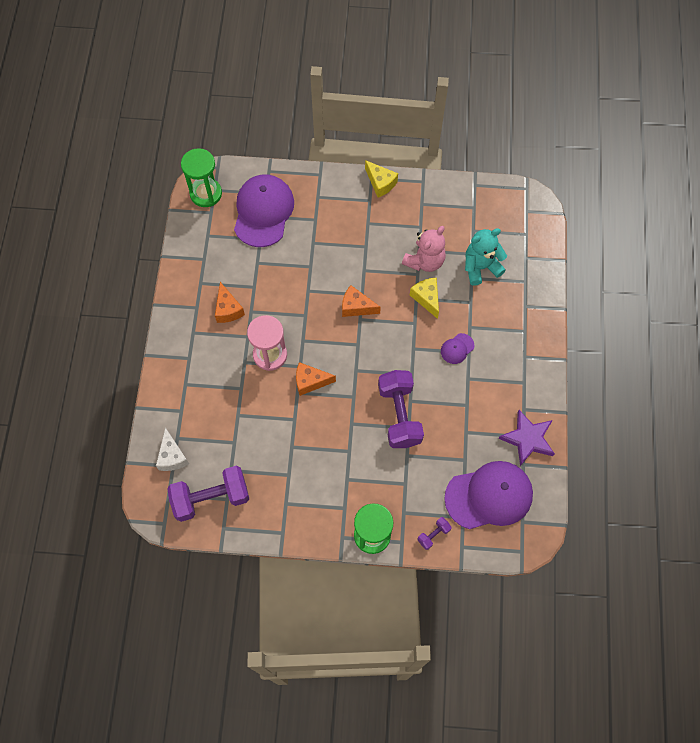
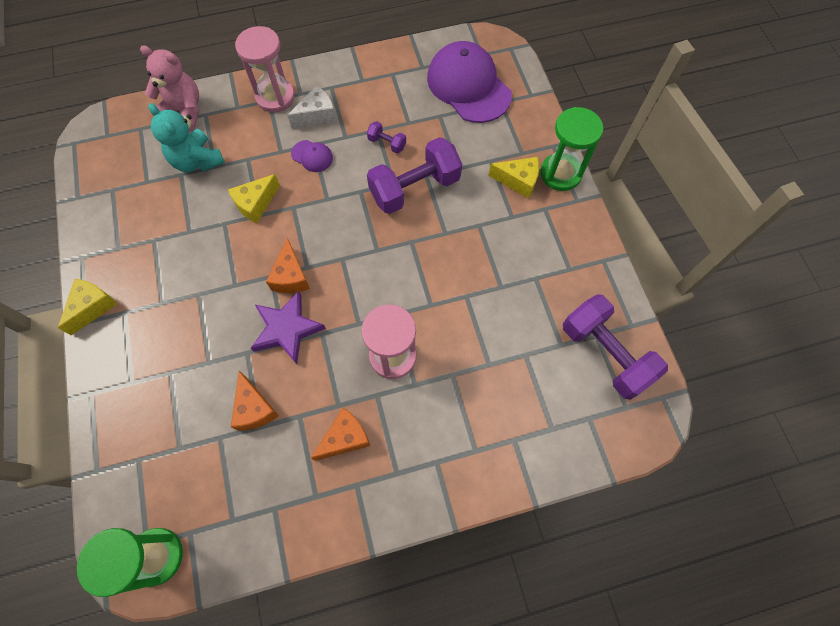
camera: 110 degrees left, 0 degrees up
white cheese [156,427,189,471] -> white cheese moved to [287,85,336,128]
purple cap [234,174,294,247] -> none
orange cheese [296,362,336,396] -> orange cheese moved to [231,371,279,431]
pink teddy bear [402,226,446,272] -> pink teddy bear moved to [140,45,199,131]
purple dumbbell [417,517,452,550] -> purple dumbbell moved to [367,121,406,154]
purple star [498,410,555,466] -> purple star moved to [251,291,326,364]
none -> pink hourglass [235,26,295,112]
none -> yellow cheese [488,157,539,199]

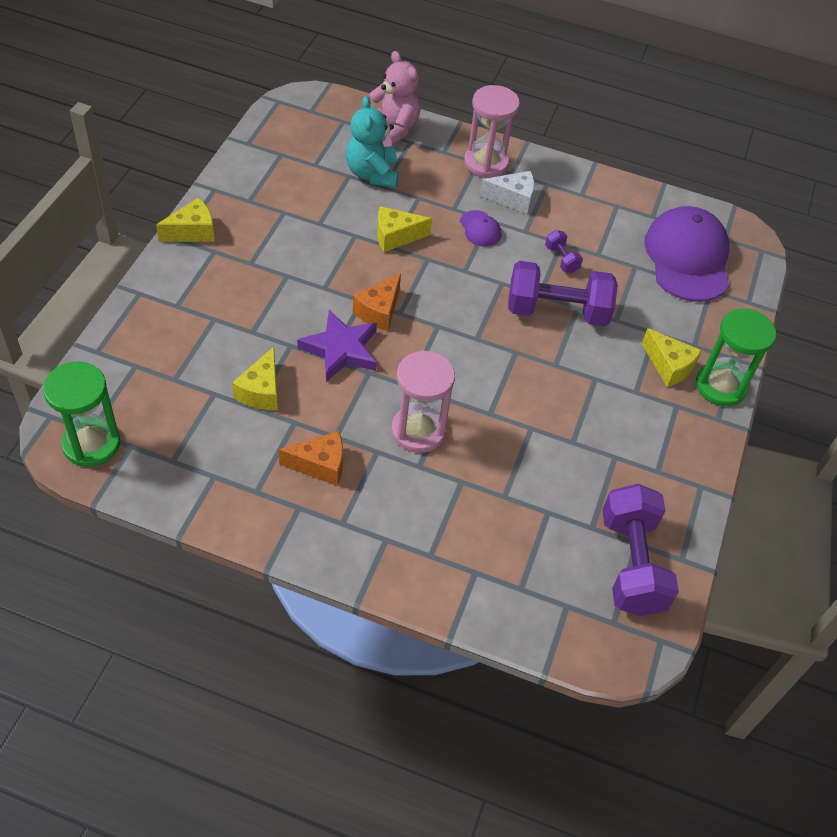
camera: 30 degrees right, 15 degrees down
orange cheese [231,371,279,431] -> yellow cheese [232,347,278,410]

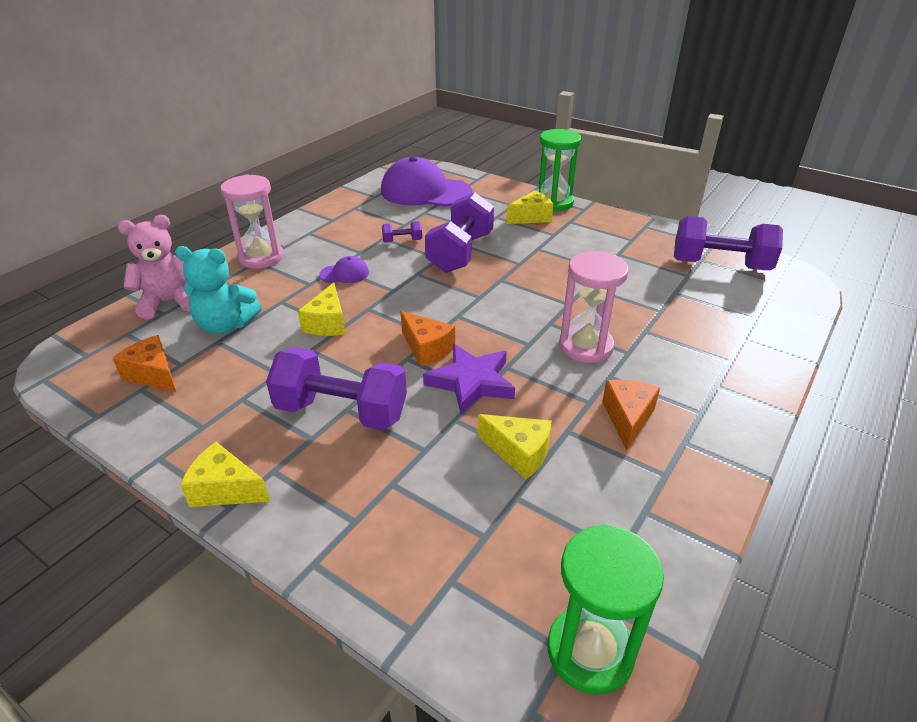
camera: 70 degrees left, 15 degrees down
yellow cheese [156,198,215,242] -> yellow cheese turned 60 degrees counterclockwise [180,442,270,507]
white cheese [480,171,535,214] -> none
none -> orange cheese [113,335,177,393]
none -> purple dumbbell [266,347,407,430]

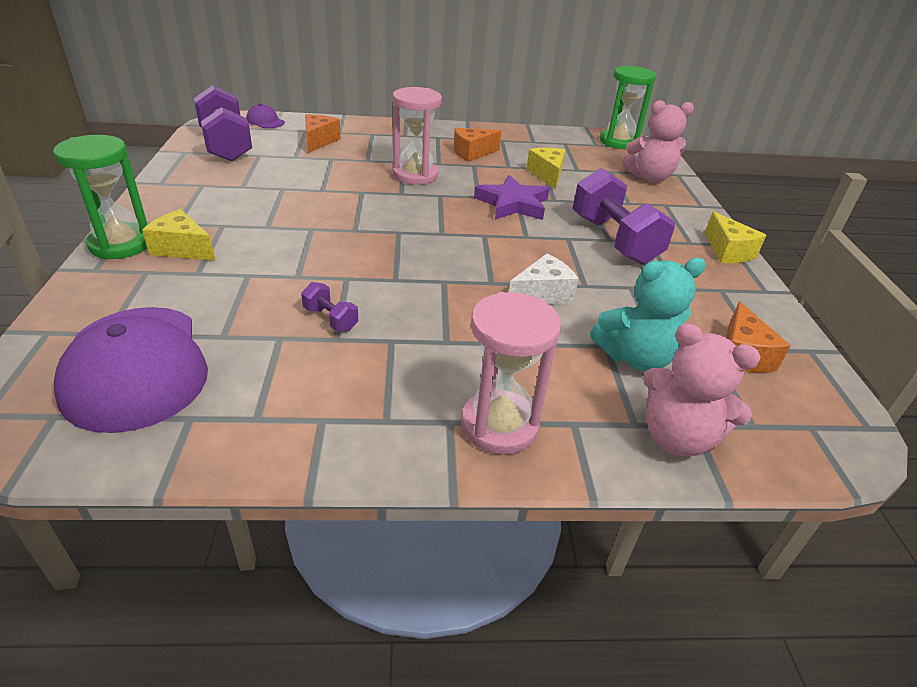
camera: 130 degrees left, 0 degrees up
turquoise teddy bear [175,246,262,334] -> turquoise teddy bear turned 105 degrees clockwise [590,258,706,371]
yellow cheese [298,282,345,336] -> white cheese [509,253,579,304]
purple cap [319,256,369,283] -> purple cap moved to [246,104,285,128]
orange cheese [401,311,455,367] -> orange cheese moved to [305,114,341,153]
purple dumbbell [425,192,494,273] -> none
none -> pink teddy bear [622,100,694,182]

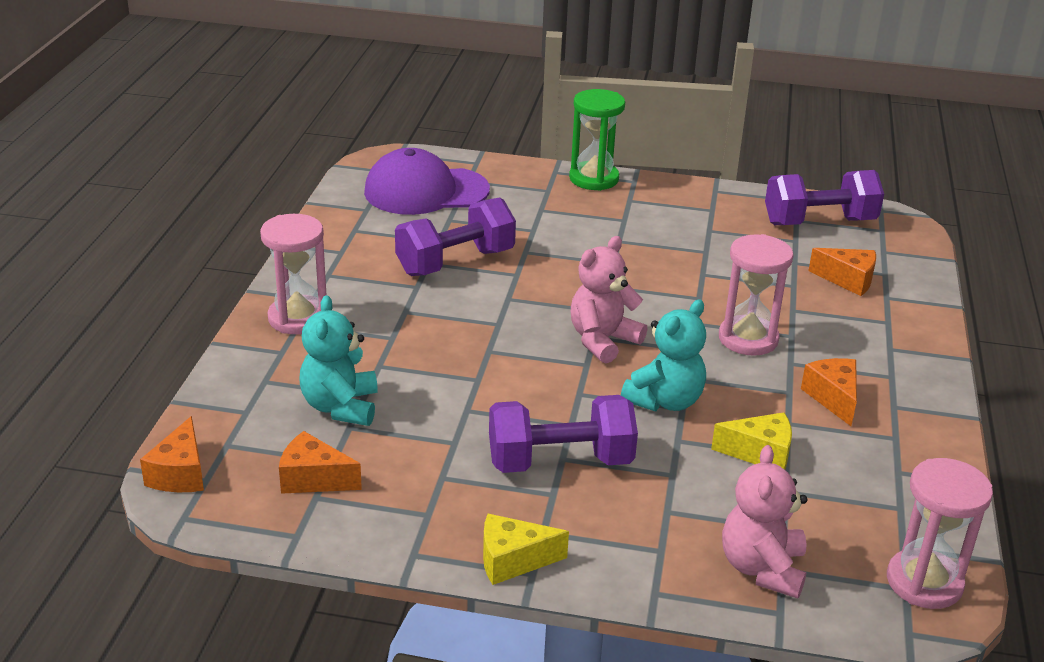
camera: 105 degrees right, 5 degrees down
yellow cheese [142,209,216,261] -> none
purple cap [246,104,285,128] -> none
purple dumbbell [301,282,358,332] -> purple dumbbell [395,197,516,276], size x2.25
purple star [474,175,550,220] -> turquoise teddy bear [621,299,706,411]
white cheese [509,253,579,304] -> none
green hourglass [600,66,656,149] -> pink hourglass [887,458,993,609]
pink teddy bear [643,323,761,457] -> pink teddy bear moved to [571,236,647,363]
none -> orange cheese [140,416,204,492]

